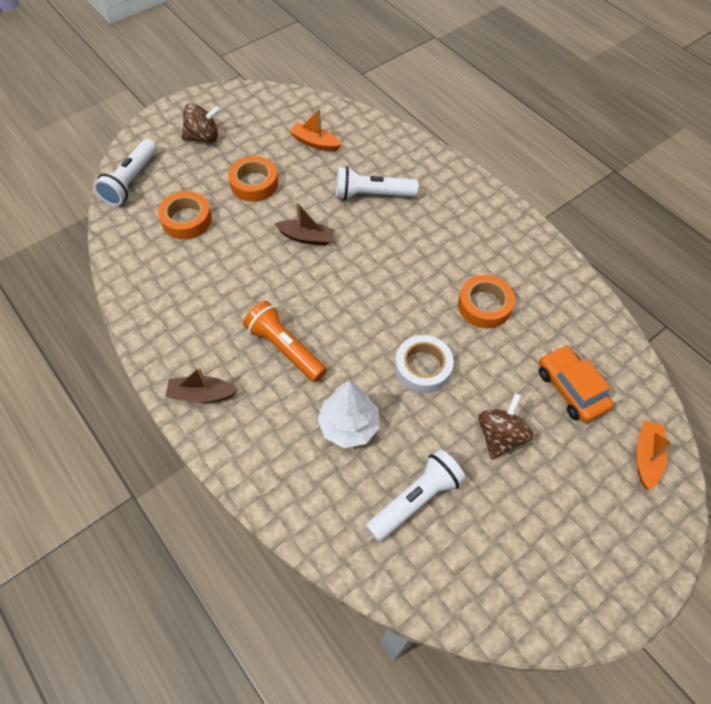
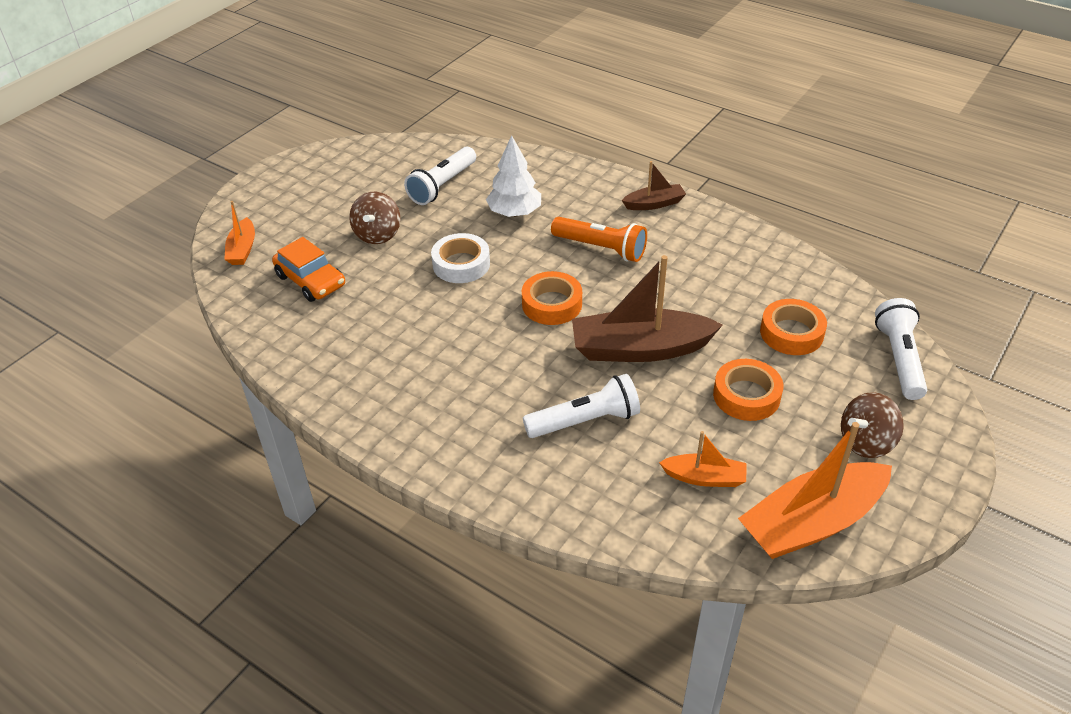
camera: 165 degrees right, 15 degrees down
brown boat [275,202,335,246] -> brown boat [572,255,723,362], size x1.94
orange tape [458,275,515,328] -> orange tape moved to [522,271,582,325]
none -> orange boat [738,422,892,559]

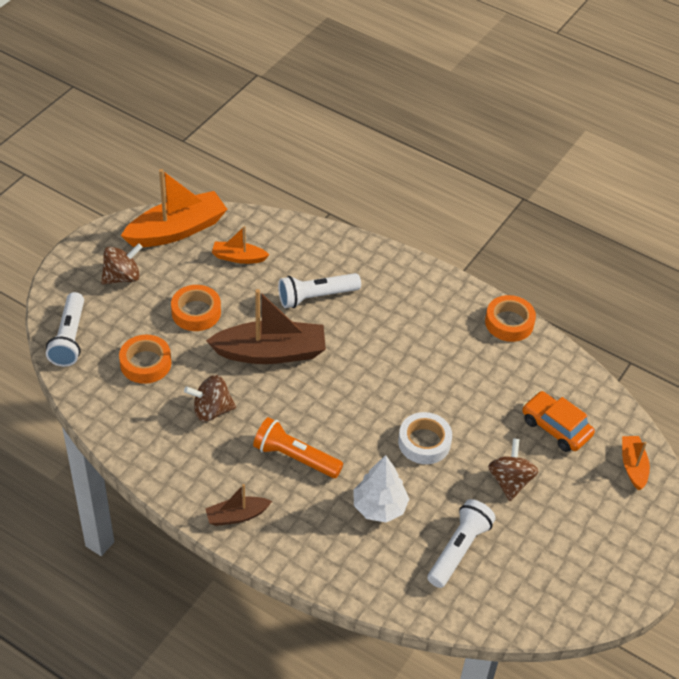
camera: 175 degrees right, 5 degrees up
orange tape [522,271,582,325] -> orange tape moved to [485,295,536,342]
none -> brown spinning top [184,375,236,422]

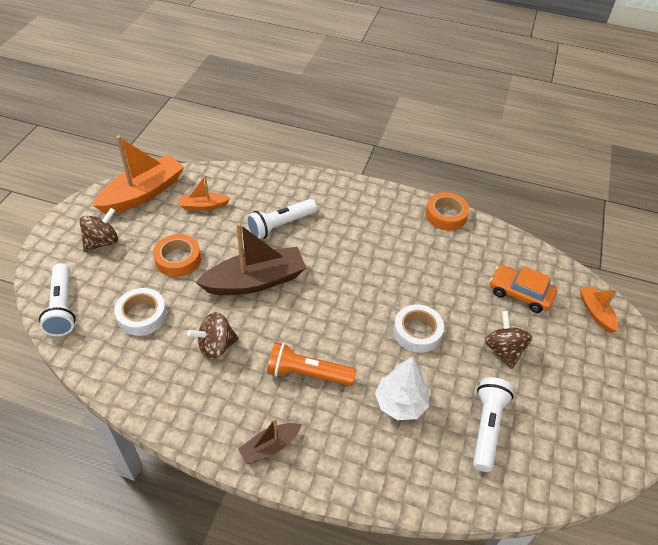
camera: 15 degrees left, 0 degrees up
orange tape [119,335,171,384] -> white tape [114,288,167,336]

